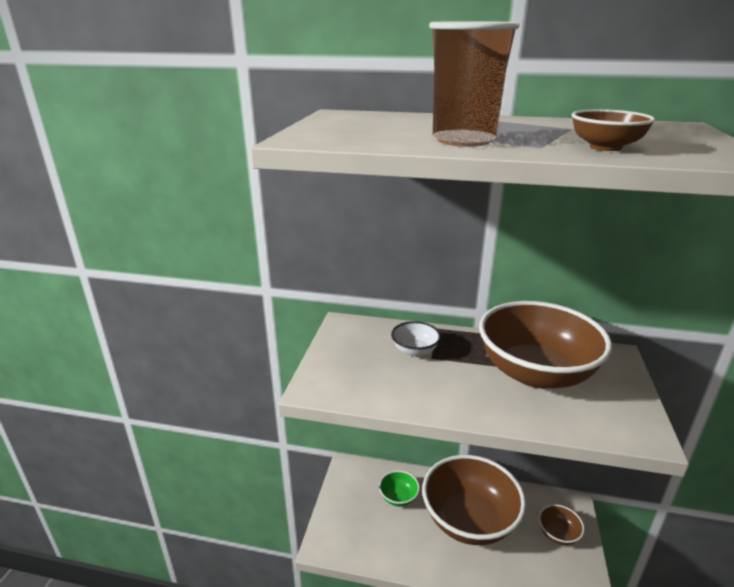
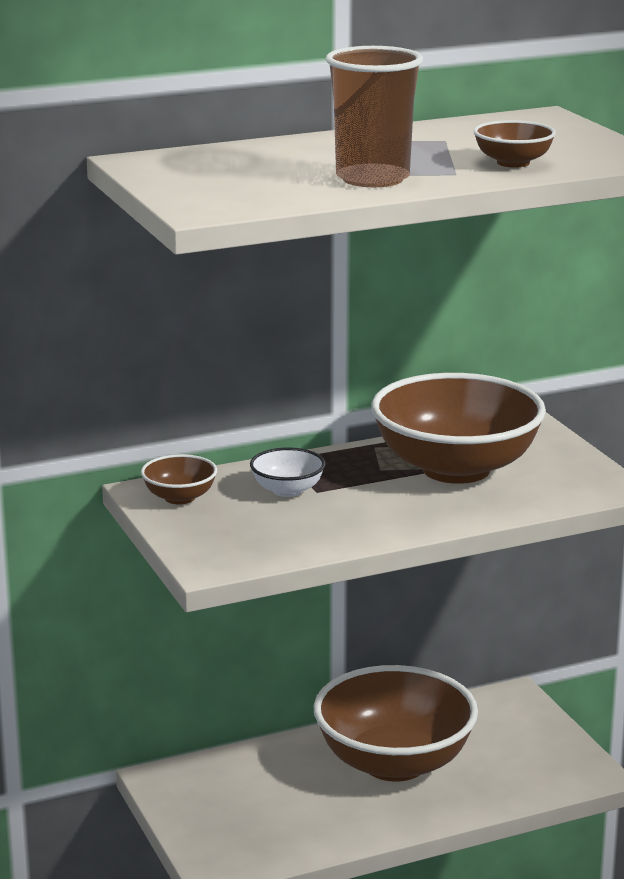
camera: 35 degrees left, 5 degrees down
green bowl [379,471,420,507] -> none
brown bowl [538,504,585,545] -> brown bowl moved to [141,454,217,505]

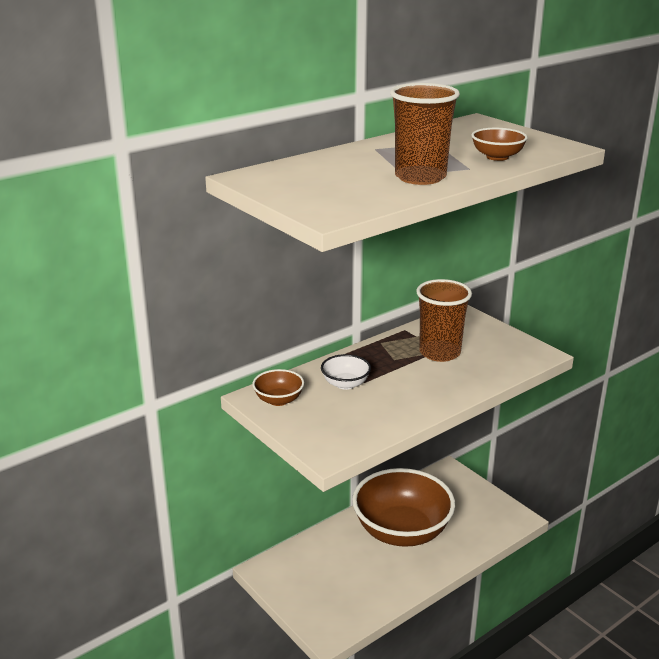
camera: 15 degrees left, 5 degrees up
brown bowl [371,373,546,484] -> brown cup [416,279,472,362]

